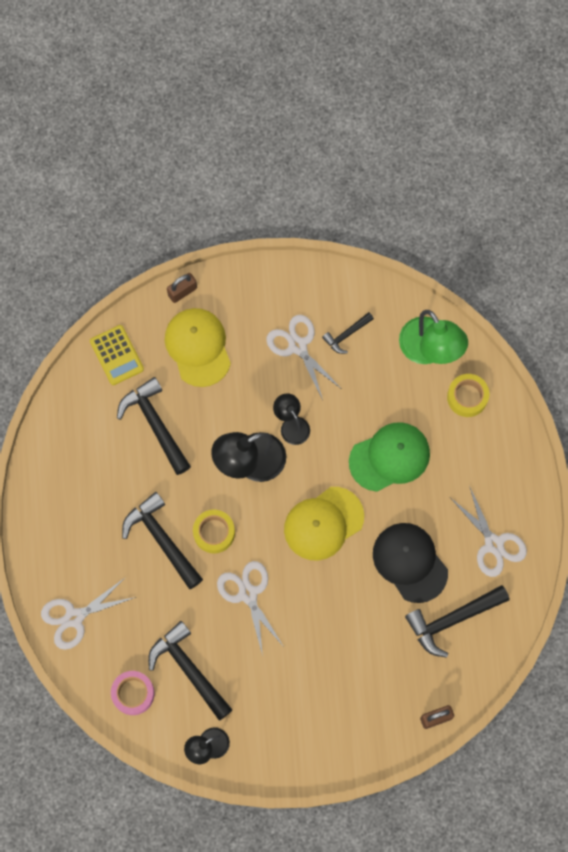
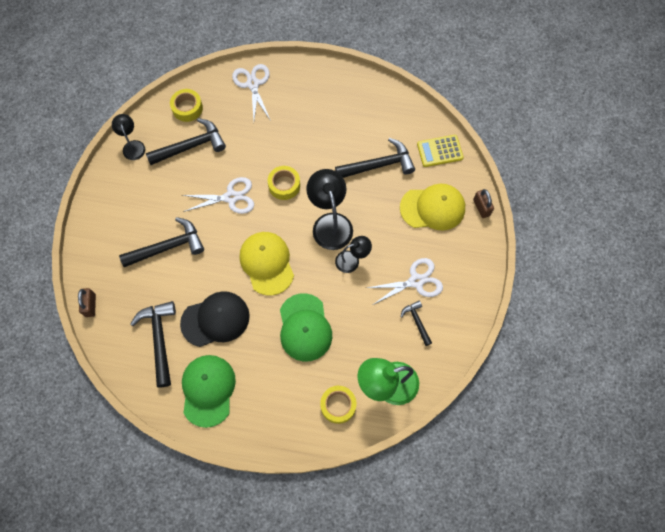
camera: 105 degrees right, 5 degrees down
pink tape [111,671,155,715] -> yellow tape [170,89,203,122]
black hammer [122,492,203,589] -> black hammer moved to [119,217,204,267]
white scissors [451,485,527,577] -> green cap [182,355,236,428]

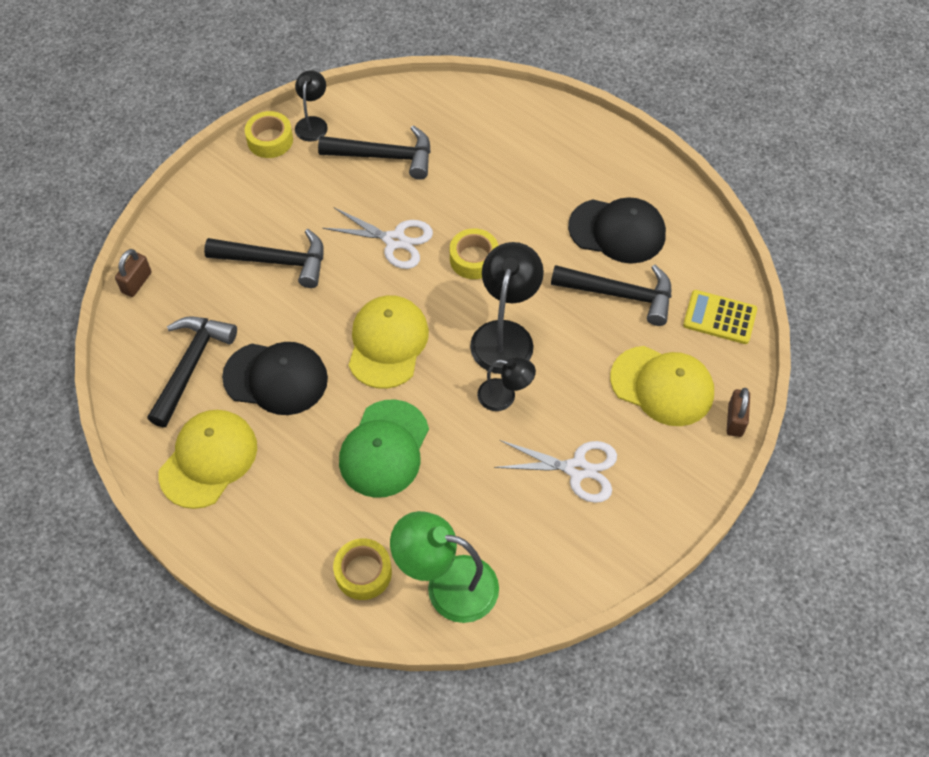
camera: 30 degrees right, 10 degrees down
yellow tape [170,89,203,122] -> yellow tape moved to [245,111,293,158]
green cap [182,355,236,428] -> yellow cap [158,410,257,509]
white scissors [232,64,271,121] -> none
black hammer [401,301,432,346] -> none
none -> black cap [568,197,666,264]

